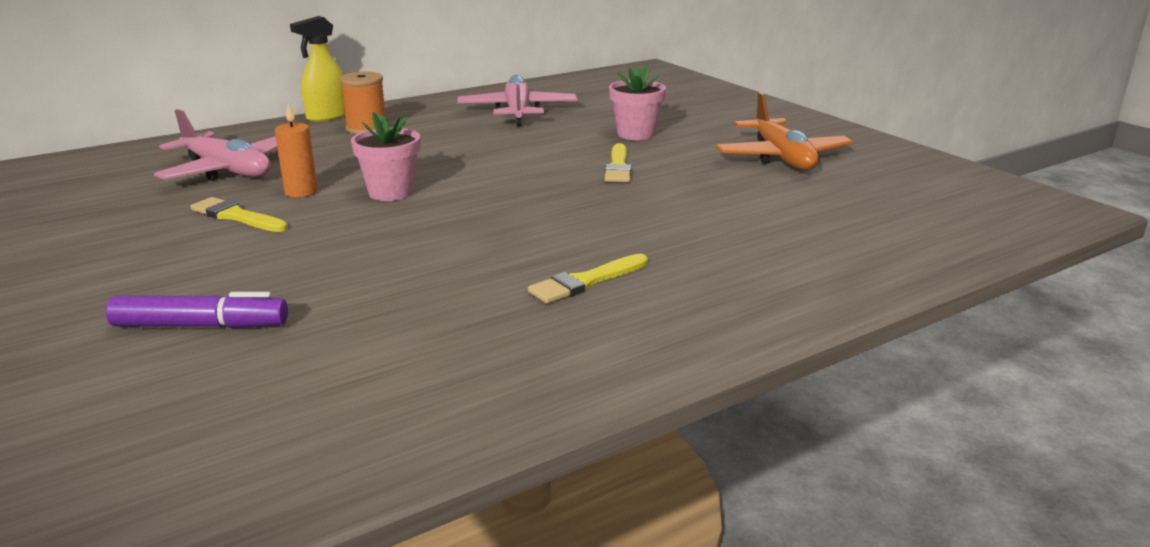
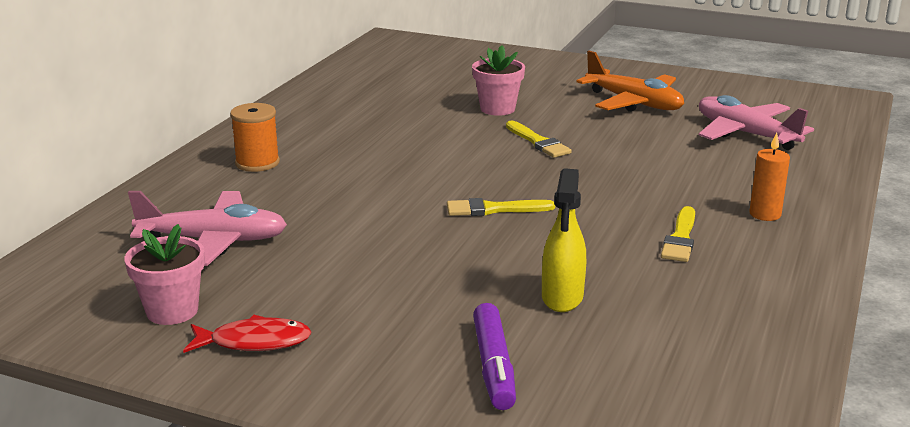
camera: 35 degrees left, 0 degrees up
purple marker [106,292,288,328] -> purple marker turned 120 degrees clockwise [473,303,516,410]
yellow brush [190,197,288,232] -> yellow brush moved to [447,198,555,216]
orange candle [275,103,318,198] -> orange candle moved to [749,133,790,221]
yellow spray bottle [290,16,345,122] -> yellow spray bottle moved to [542,168,586,312]
pink flower pot [351,112,420,201] -> pink flower pot moved to [125,224,205,325]
pink plane [457,75,577,126] -> pink plane moved to [699,95,814,150]
none -> red fish [183,315,312,353]

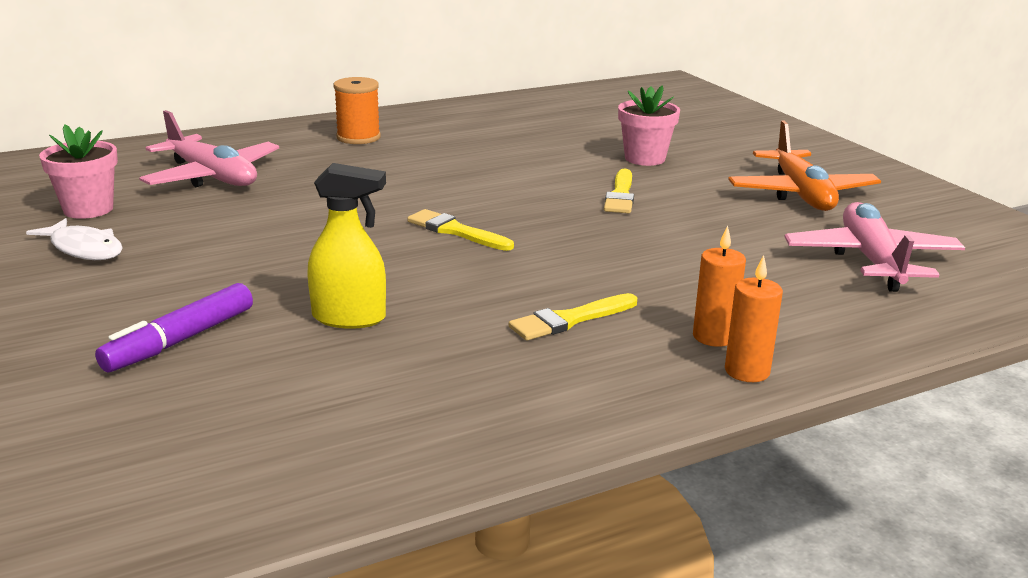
camera: 40 degrees right, 0 degrees up
red fish [183,315,312,353] -> white fish [26,218,123,260]
yellow spray bottle [542,168,586,312] -> yellow spray bottle turned 135 degrees counterclockwise [307,163,386,329]
none -> orange candle [725,255,783,382]

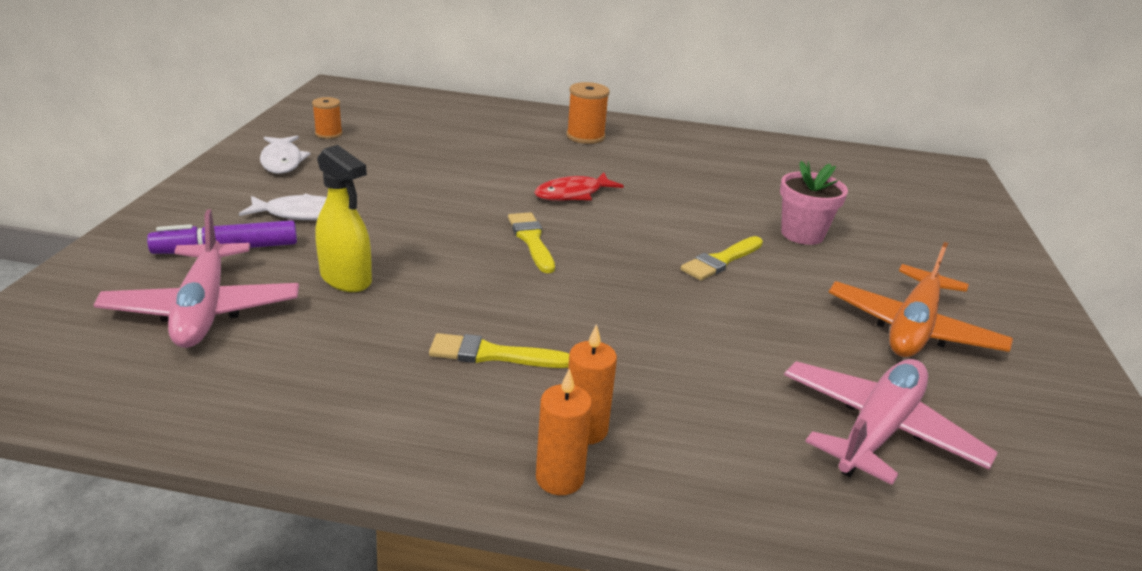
camera: 35 degrees right, 5 degrees up
pink flower pot [39,124,118,219] -> orange spool [312,97,343,139]
pink plane [139,110,279,187] -> pink plane moved to [94,209,299,348]
none -> white fish [239,193,327,220]
none -> red fish [534,172,624,201]

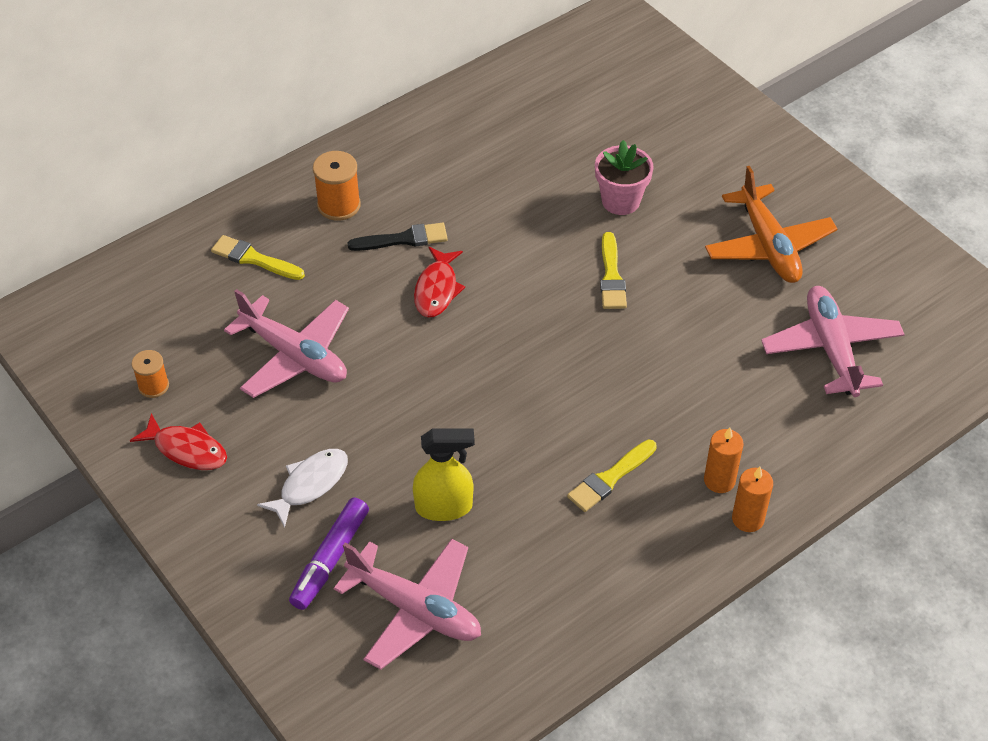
camera: 45 degrees left, 20 degrees up
white fish [260,135,311,174] -> red fish [130,413,227,470]
yellow brush [508,212,555,273] -> yellow brush moved to [211,235,305,280]
none -> pink plane [224,289,349,398]
none -> black brush [348,223,448,251]

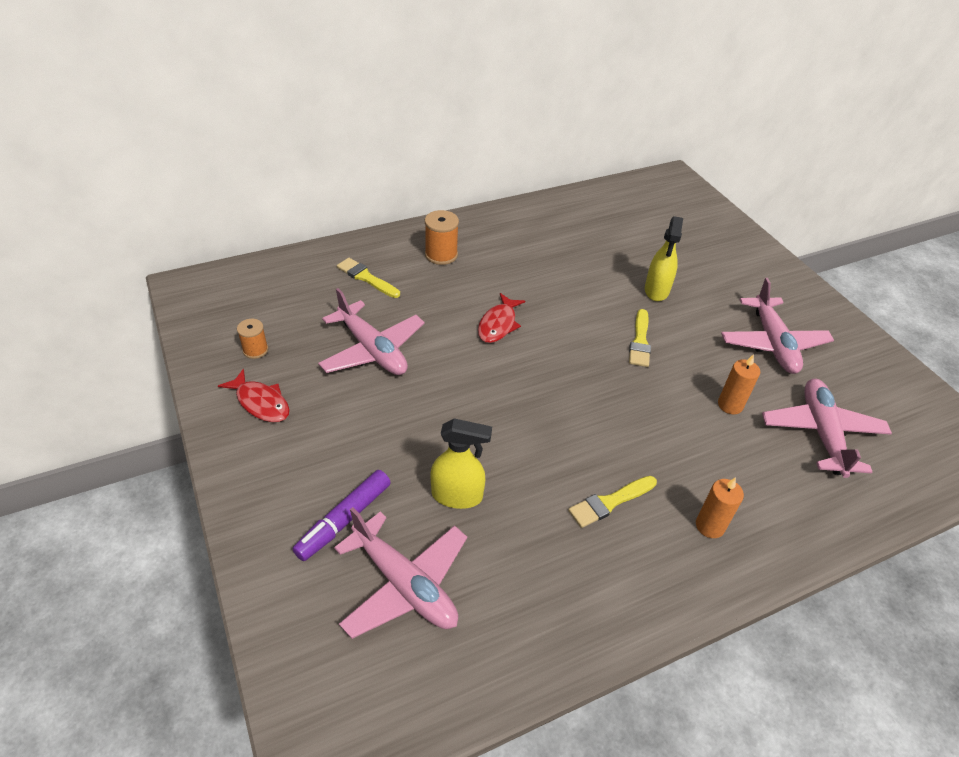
camera: 10 degrees right, 5 degrees down
white fish [257,449,348,528] -> none
black brush [348,223,448,251] -> none
pink flower pot [595,140,654,215] -> yellow spray bottle [645,216,683,301]
orange plane [705,166,837,283] -> pink plane [721,278,834,374]
orange candle [732,467,773,532] -> orange candle moved to [718,354,760,414]

